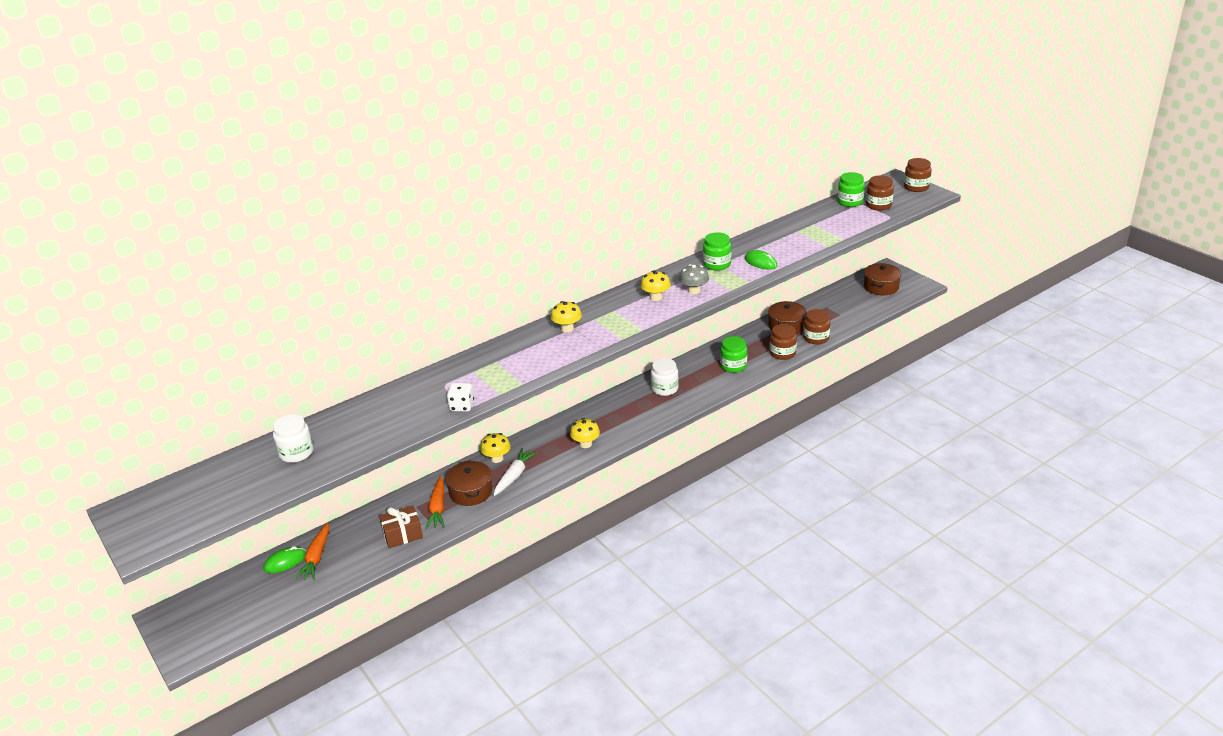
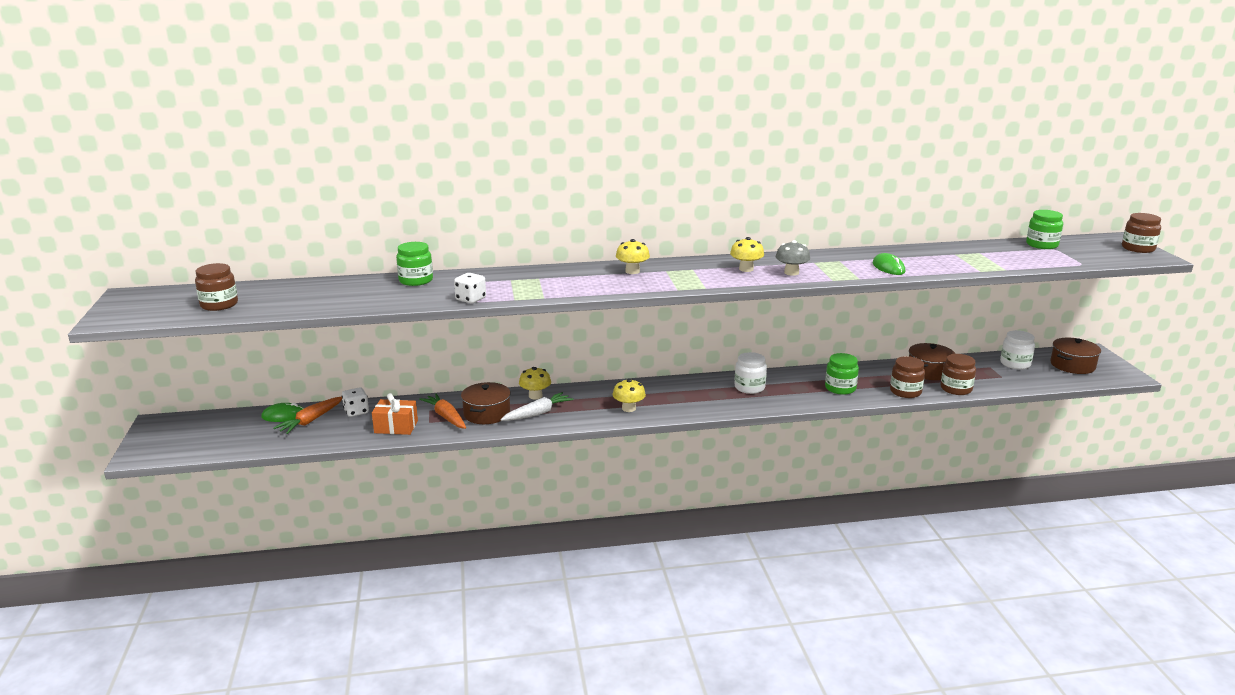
camera: 25 degrees right, 10 degrees down
white jar [273,415,313,463] -> white jar moved to [1000,330,1035,369]
brown gift [379,506,423,548] -> orange gift [372,393,418,435]
orange carrot [426,476,445,529] -> orange carrot turned 120 degrees clockwise [419,393,466,429]
green jar [703,232,731,270] -> green jar moved to [396,242,433,286]
brown jar [866,175,894,211] -> brown jar moved to [195,263,238,311]
none -> white dice [342,387,369,417]

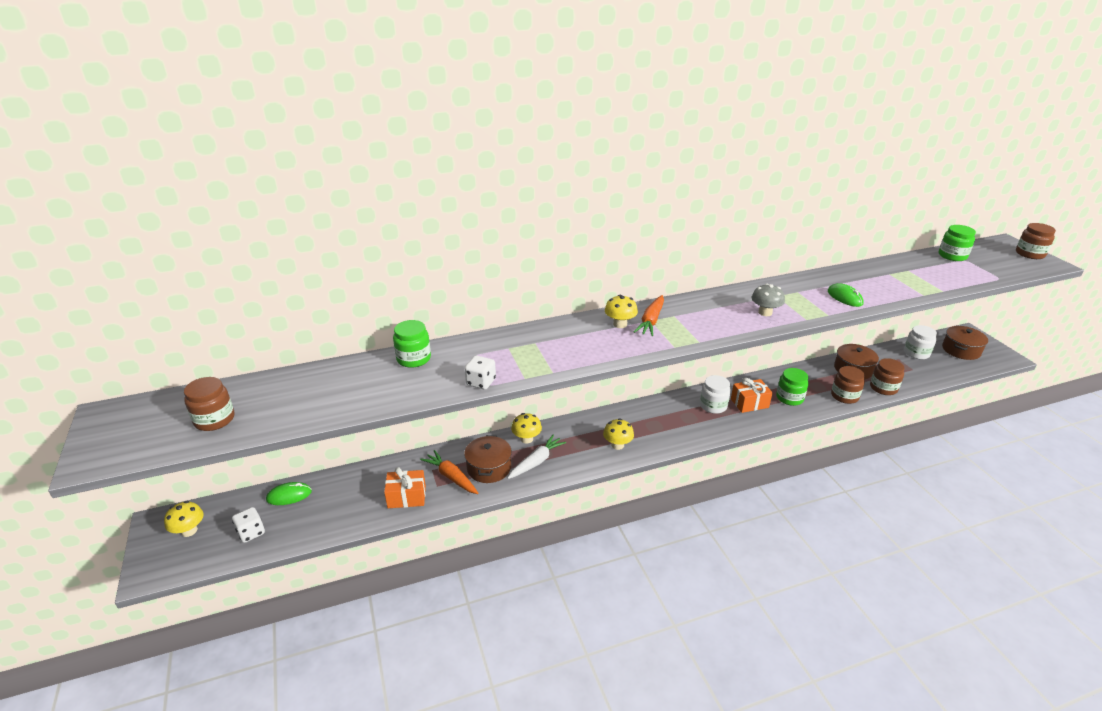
camera: 10 degrees left, 10 degrees up
orange carrot [273,397,342,434] -> orange carrot moved to [634,295,664,336]
white dice [342,387,369,417] -> white dice moved to [232,507,265,543]
yellow mushroom [730,237,764,272] -> yellow mushroom moved to [164,501,204,537]
none -> orange gift [731,378,773,413]

